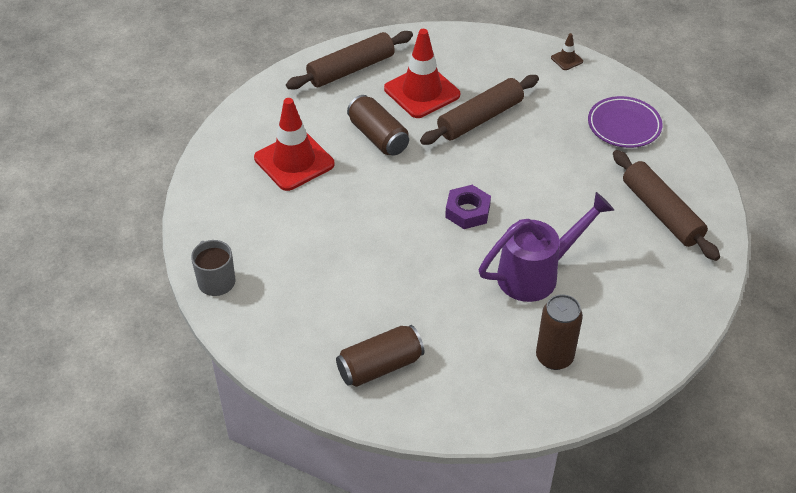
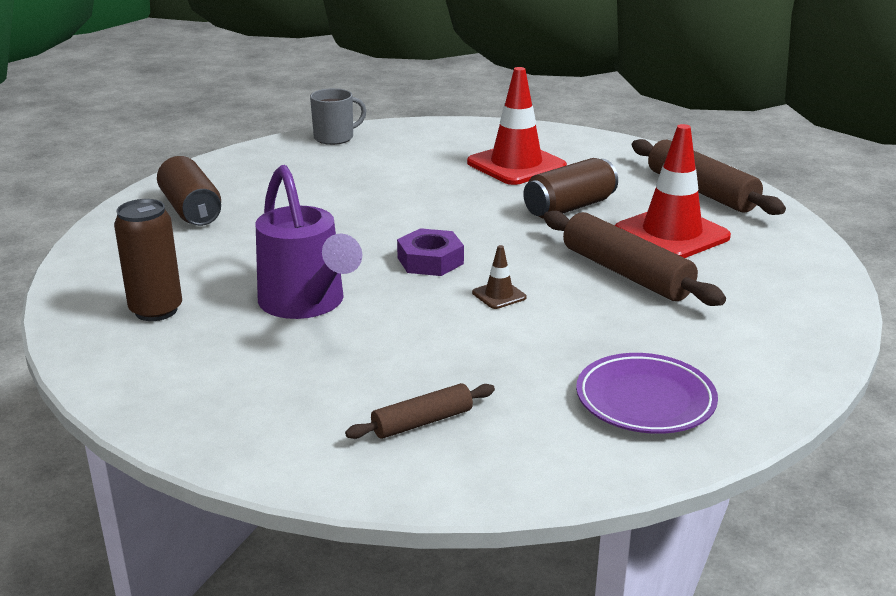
camera: 90 degrees right, 20 degrees down
brown traffic cone [551,33,583,70] -> brown traffic cone moved to [472,245,527,309]
brown rolling pin [613,150,720,261] -> brown rolling pin [345,383,495,439], size x0.55

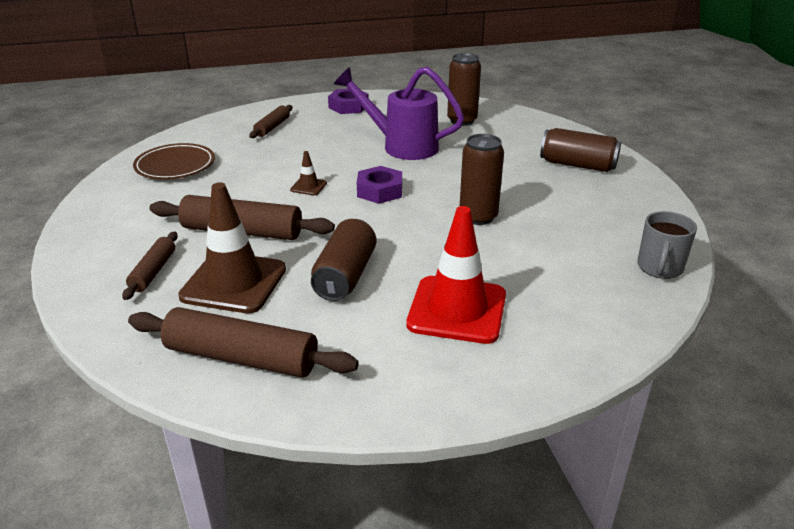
camera: 140 degrees right, 5 degrees up
purple plate [576,353,718,434] -> brown plate [133,143,215,179]
red traffic cone [615,124,731,258] -> brown traffic cone [178,183,286,313]
none -> brown rolling pin [122,232,178,300]
none -> purple nut [328,89,368,114]
none -> brown can [460,134,504,225]

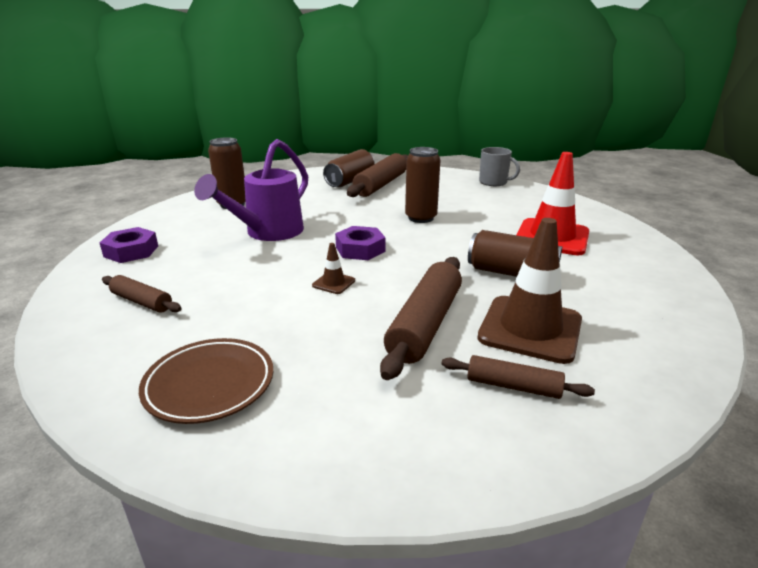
camera: 80 degrees left, 5 degrees down
brown rolling pin [128,307,359,377] -> brown rolling pin moved to [347,153,408,197]

